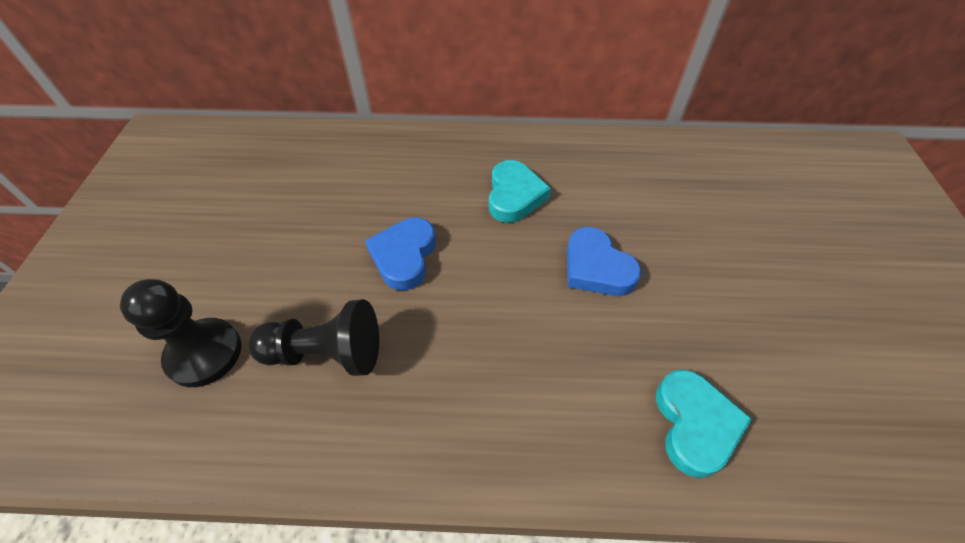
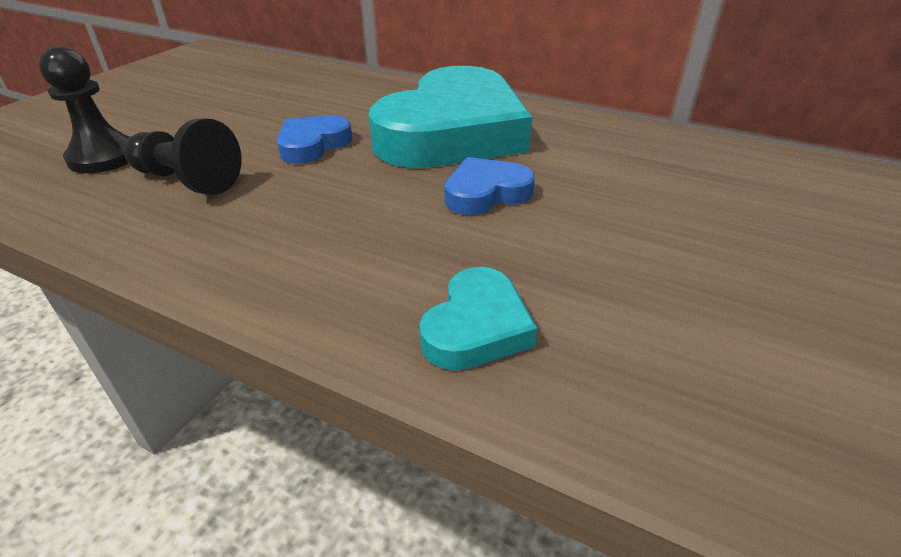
camera: 25 degrees right, 15 degrees down
turquoise heart [489,160,551,223] -> turquoise heart [369,66,532,168], size x2.23
blue heart [567,227,642,296] -> blue heart turned 75 degrees clockwise [445,157,535,215]

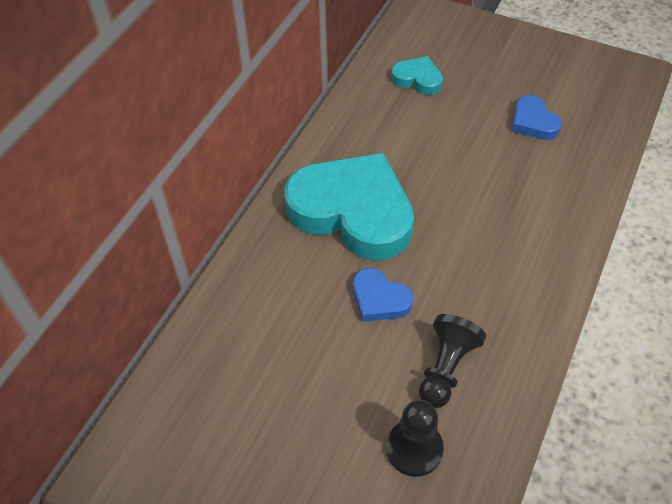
camera: 90 degrees left, 15 degrees up
turquoise heart [419,267,538,370] -> turquoise heart moved to [391,56,443,95]
blue heart [445,157,535,215] -> blue heart moved to [512,95,562,140]

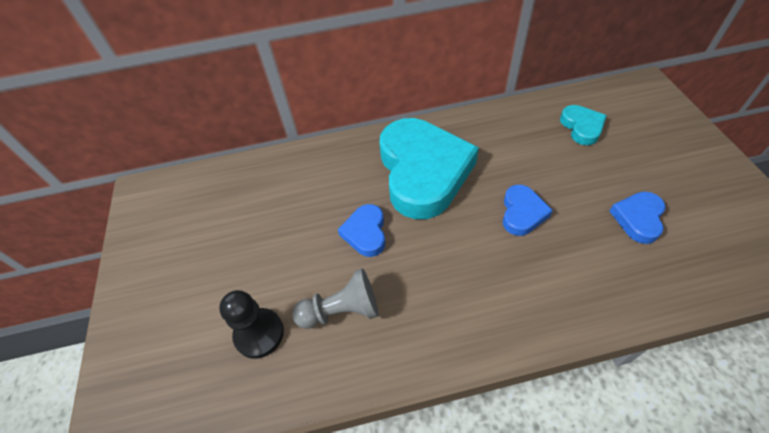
camera: 55 degrees right, 0 degrees up
black pawn [419,314,486,408] -> grey pawn [292,268,379,329]
none -> blue heart [503,185,553,236]

